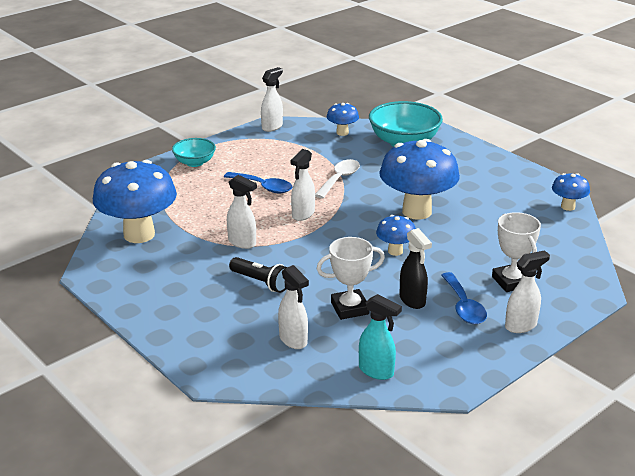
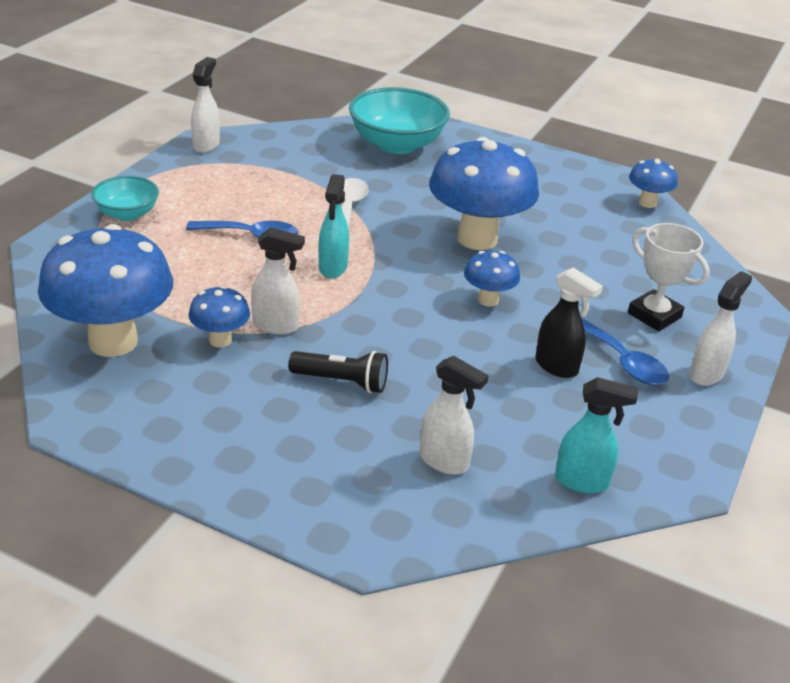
camera: 25 degrees left, 5 degrees up
white spray bottle [290,149,315,221] -> turquoise spray bottle [319,174,349,278]
white trophy [317,237,385,320] -> none
blue mushroom [327,103,359,136] -> blue mushroom moved to [188,286,250,347]

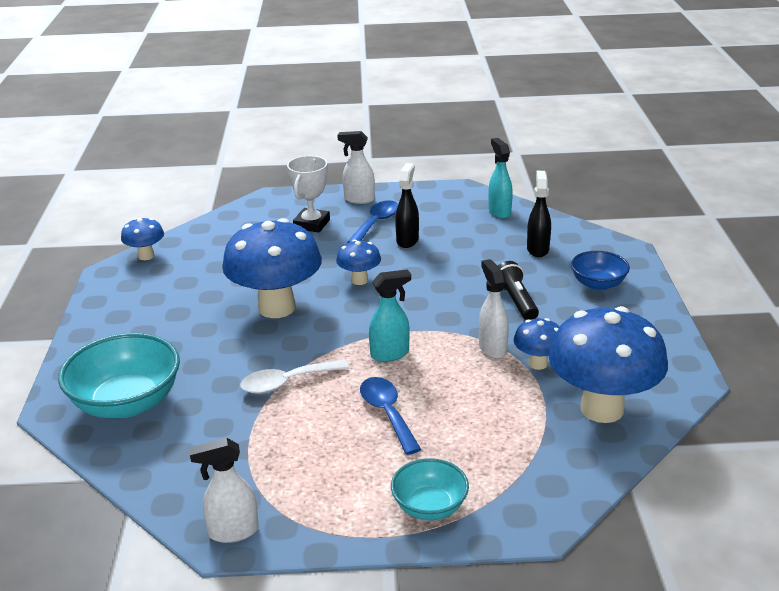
camera: 115 degrees left, 5 degrees down
white spray bottle [420,356,489,475] -> black spray bottle [527,171,551,257]
none -> blue bowl [571,251,630,290]

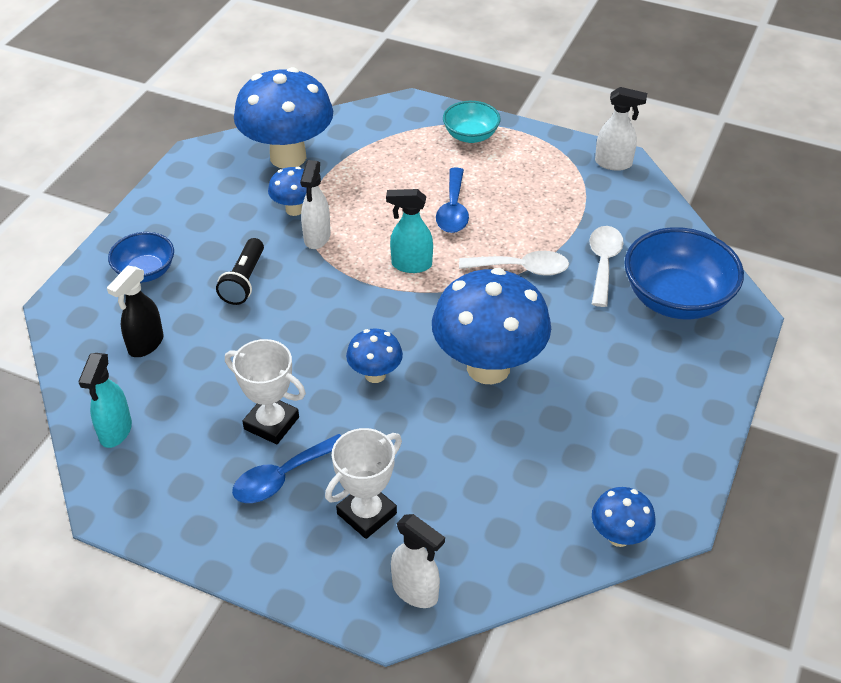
camera: 155 degrees left, 15 degrees up
turquoise bowl [58,333,180,418] -> blue bowl [624,227,744,319]
white spray bottle [337,131,375,204] -> white spray bottle moved to [391,514,445,608]
black spray bottle [395,163,419,248] -> white trophy [225,339,306,444]
none -> white spoon [590,226,624,307]

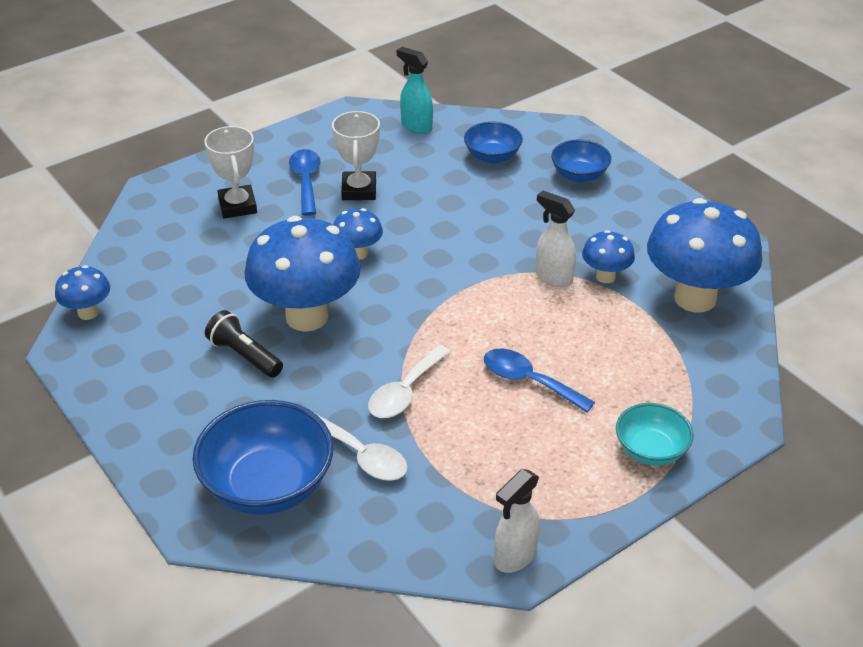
camera: 120 degrees right, 5 degrees down
black spray bottle [107,266,164,357] -> blue bowl [464,122,523,164]
black flashlight [216,238,264,305] -> black flashlight moved to [205,310,283,378]
white trophy [225,339,306,444] -> white trophy turned 60 degrees counterclockwise [332,111,380,200]
turquoise spray bottle [386,189,433,273] -> none
white spray bottle [391,514,445,608] -> none

